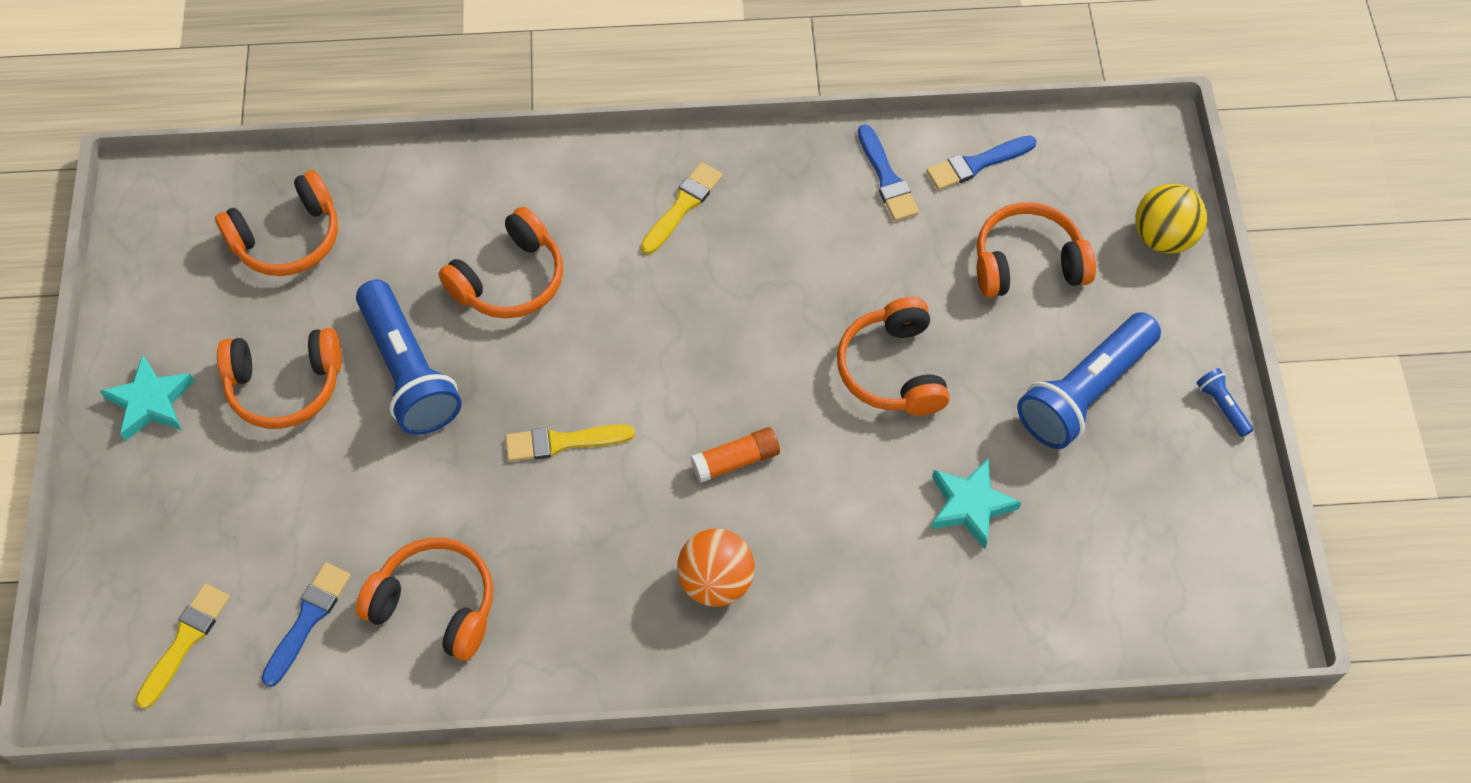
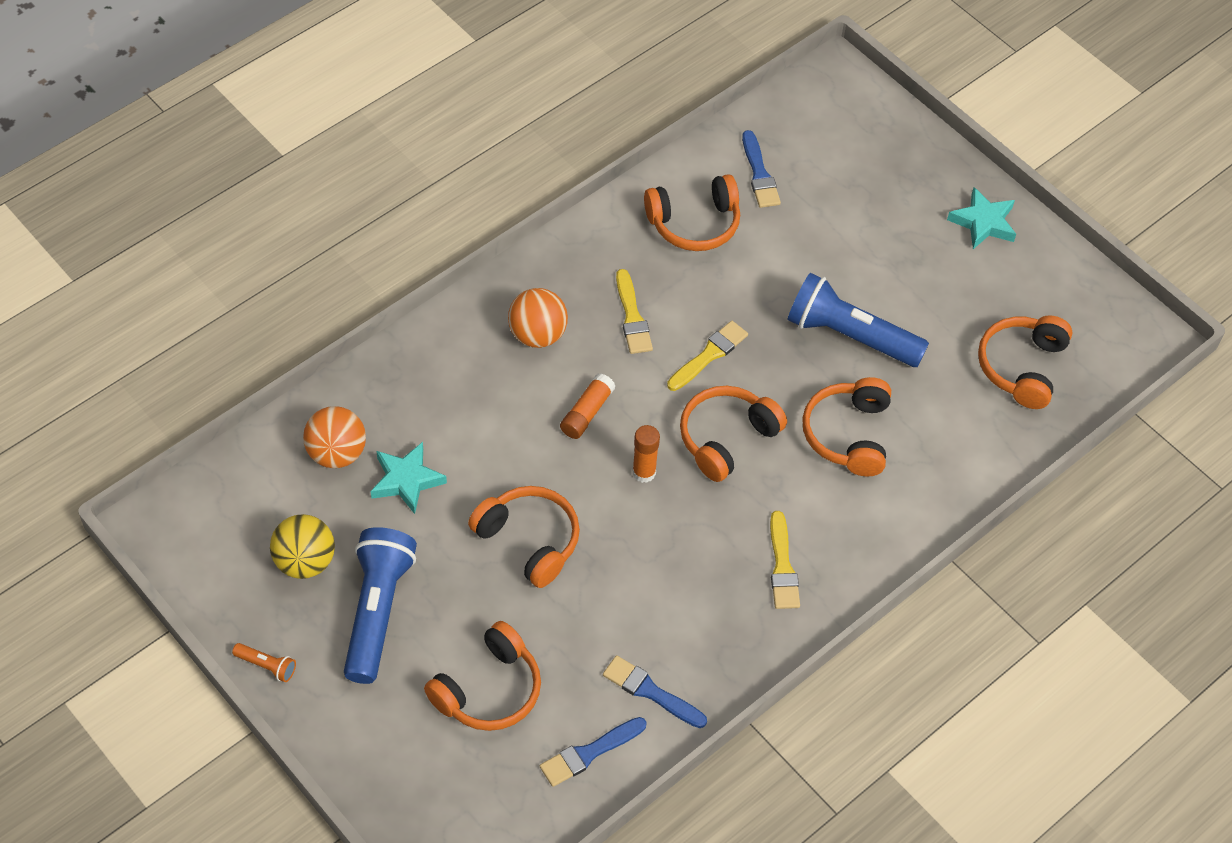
camera: 140 degrees right, 5 degrees down
yellow brush [135,584,230,709] -> yellow brush moved to [616,269,653,354]
orange headphones [217,328,342,429] -> orange headphones moved to [680,386,787,482]
blue brush [926,135,1037,190] -> blue brush turned 150 degrees counterclockwise [540,717,647,787]
yellow ball [1135,183,1207,254] -> yellow ball moved to [270,514,335,579]
blue flashlight [1197,368,1253,437] -> orange flashlight [232,643,296,682]
none -> orange ball [303,406,366,468]
none -> orange glue stick [633,425,660,483]

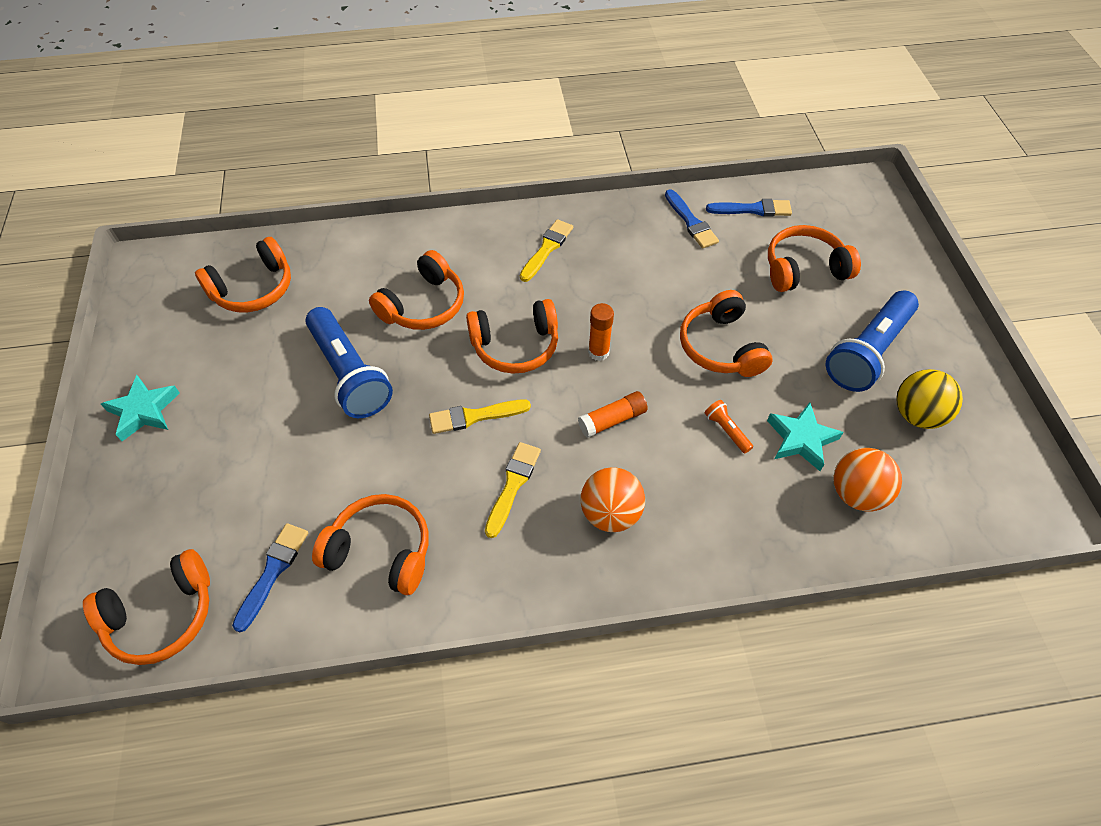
camera: 145 degrees left, 0 degrees up
orange flashlight [232,643,296,682] -> orange flashlight moved to [705,400,753,453]
none -> orange headphones [83,549,210,665]

